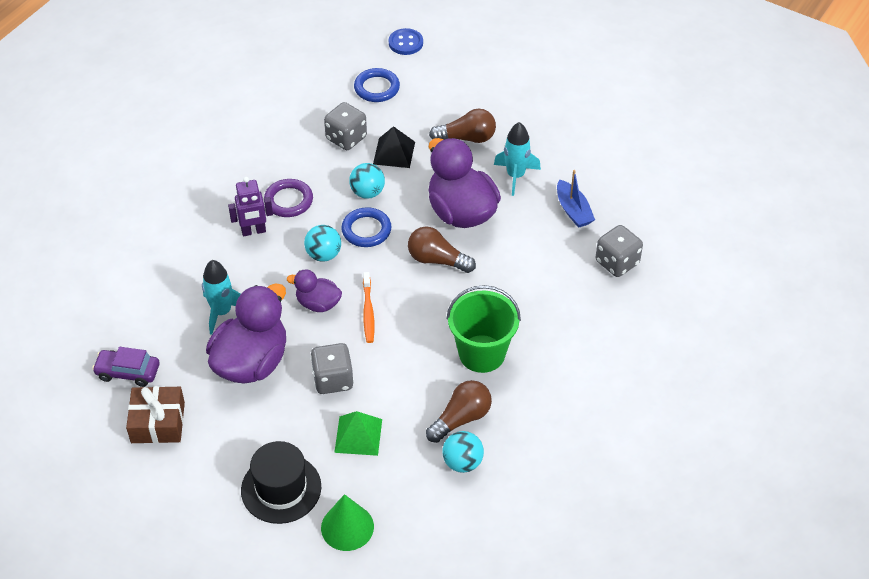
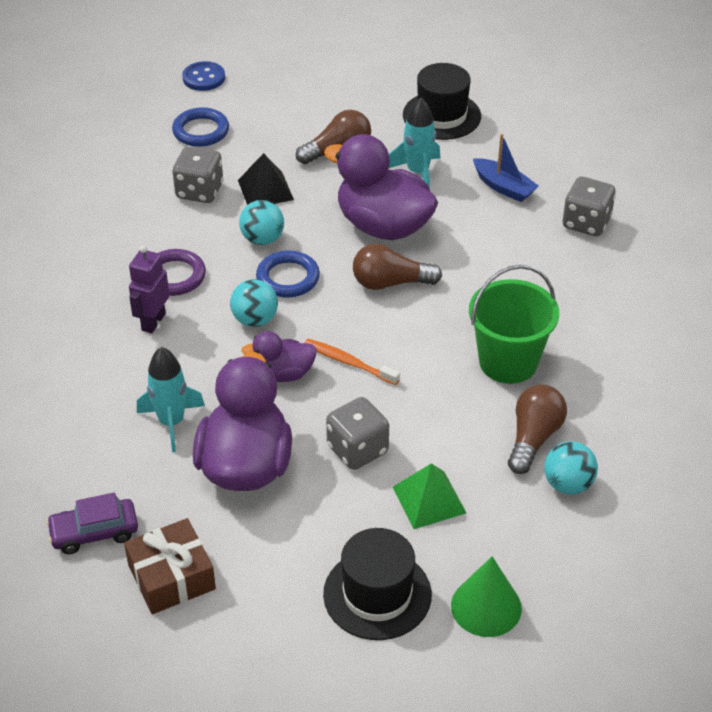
camera: 25 degrees left, 5 degrees down
purple robot [228,177,273,236] -> purple robot turned 150 degrees clockwise [129,245,169,333]
orange toothbrush [363,272,374,343] -> orange toothbrush turned 150 degrees clockwise [305,339,400,385]
none -> black hat [403,63,481,140]

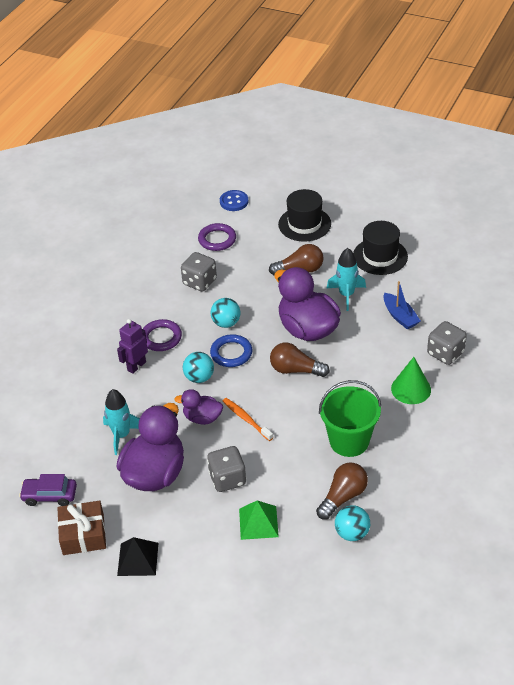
camera: 20 degrees right, 0 degrees up
blue ring [172,107,229,147] -> purple ring [198,223,236,251]
black pyramid [238,153,294,205] -> black pyramid moved to [117,537,158,576]
black hat [323,528,432,640] -> black hat moved to [278,189,331,242]
green cone [451,557,522,637] -> green cone moved to [391,357,431,404]

